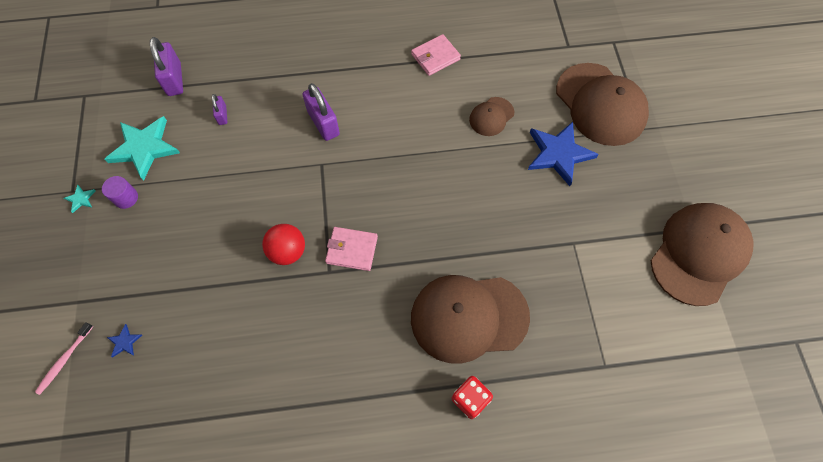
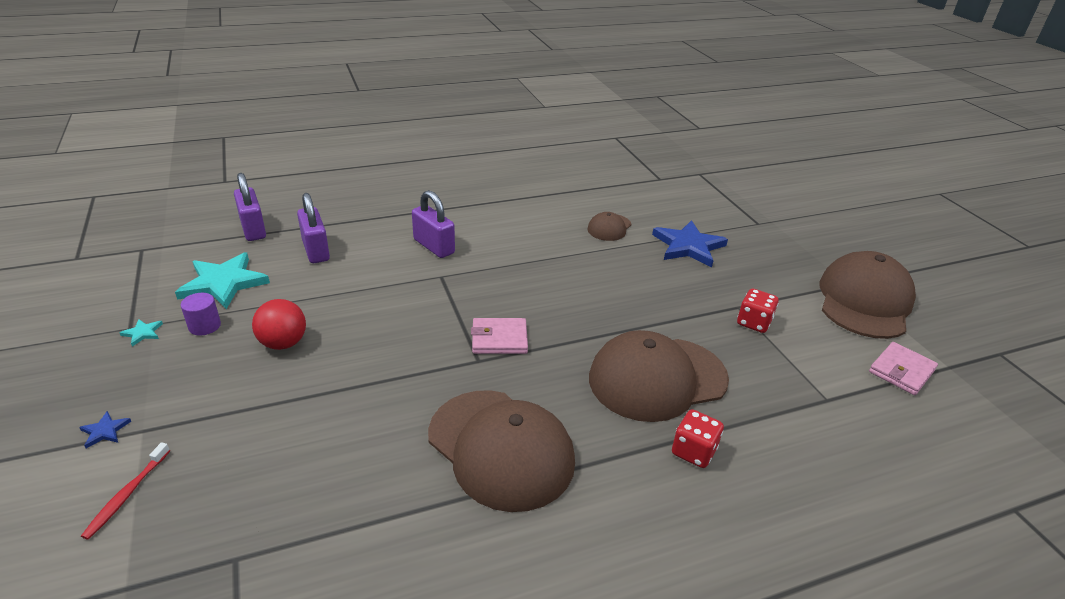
camera: 15 degrees left, 30 degrees down
pink toothbrush [35,322,93,395] -> red toothbrush [81,442,170,540]
blue star [107,324,142,357] -> blue star moved to [79,411,131,448]
purple padlock [212,94,227,125] -> purple padlock [297,193,330,263], size x1.85
red ball [262,224,305,265] -> red ball moved to [252,299,306,350]
pink wallet [411,34,461,76] -> pink wallet moved to [869,342,938,395]
brown cap [556,63,649,146] -> brown cap moved to [428,390,575,512]
none -> red dice [737,288,779,333]

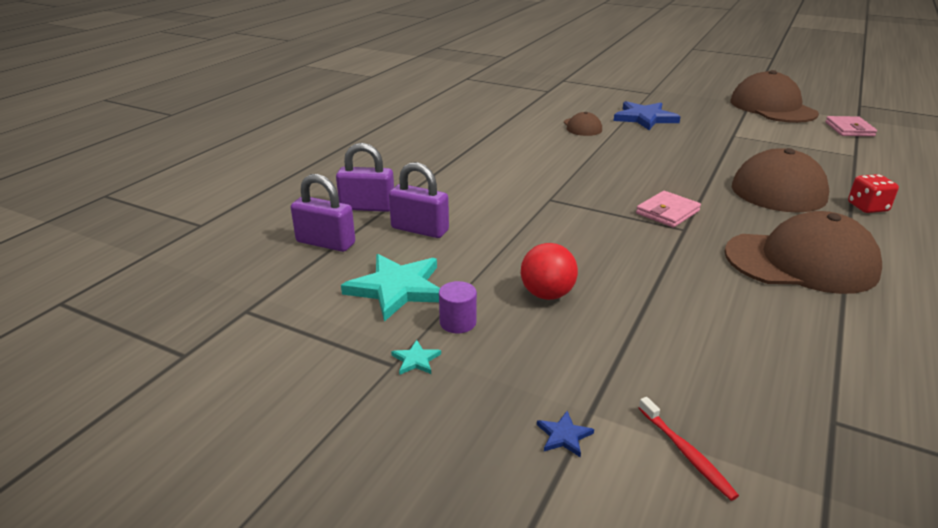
camera: 40 degrees left, 5 degrees down
purple padlock [412,190,455,258] -> purple padlock moved to [336,143,394,212]
red dice [737,288,779,333] -> none

